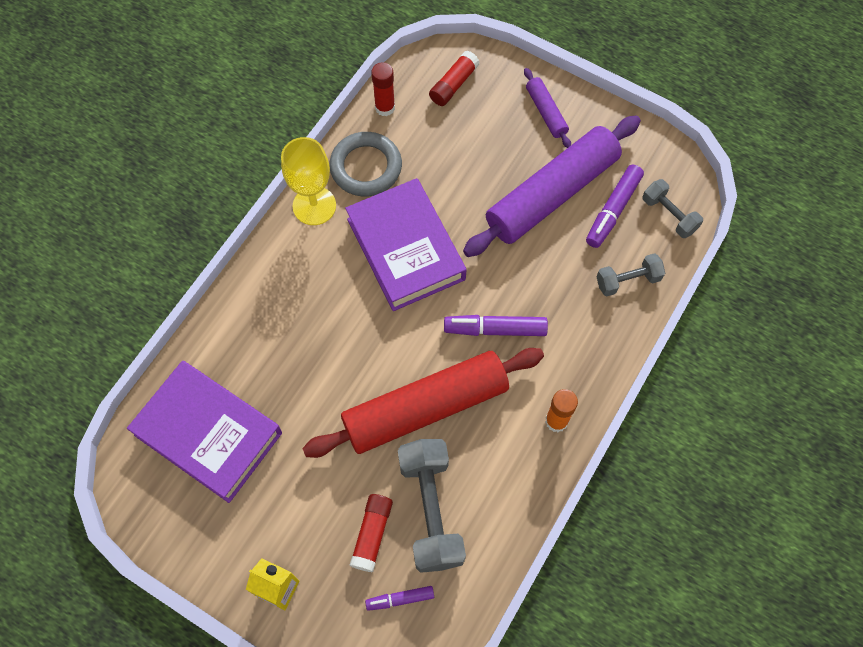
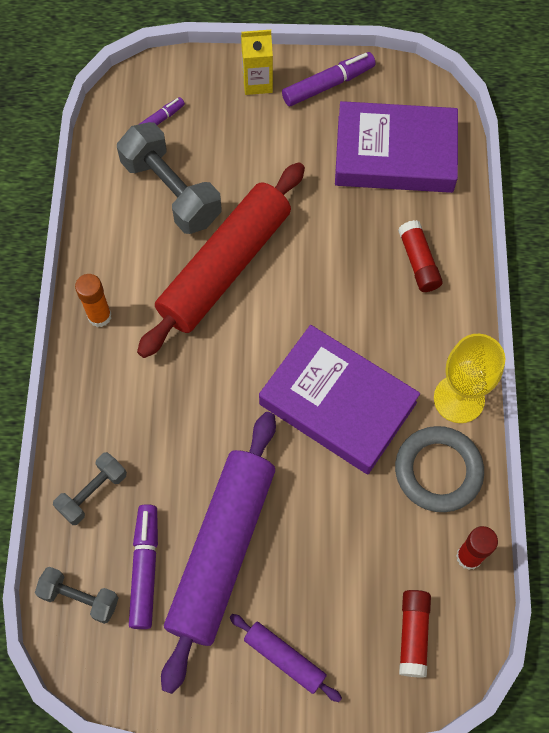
camera: 150 degrees right, 0 degrees up
red glue stick [350,494,393,572] -> red glue stick moved to [398,220,443,292]
purple marker [444,315,548,336] -> purple marker moved to [282,52,375,106]

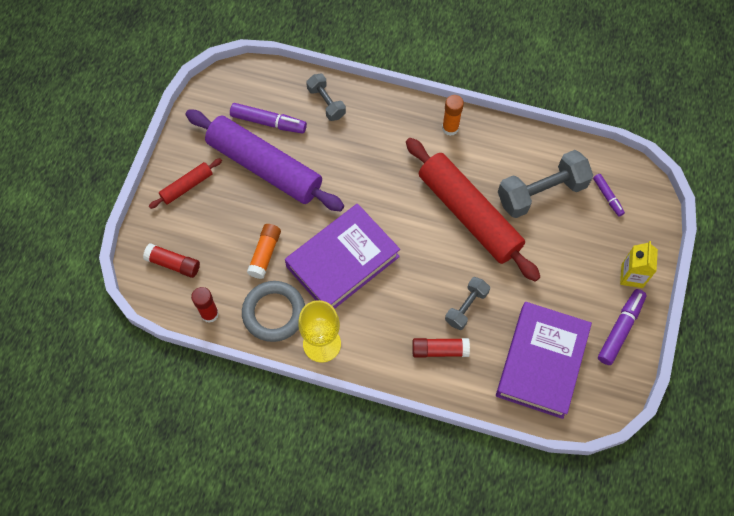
camera: 105 degrees right, 0 degrees up
grey dumbbell [35,567,119,624] -> grey dumbbell moved to [445,277,490,330]
purple rolling pin [230,614,342,702] -> red rolling pin [149,158,222,209]
purple marker [282,52,375,106] -> purple marker turned 135 degrees counterclockwise [598,289,647,365]
none -> orange glue stick [247,224,281,279]

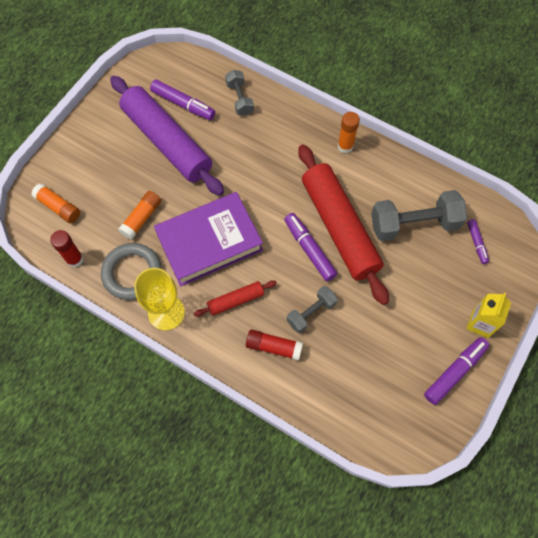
camera: 15 degrees right, 0 degrees up
red glue stick [143,243,200,278] -> orange glue stick [31,183,80,223]
red rolling pin [149,158,222,209] -> red rolling pin moved to [194,280,277,317]
purple book [496,302,592,419] -> none
none -> purple marker [284,213,338,281]

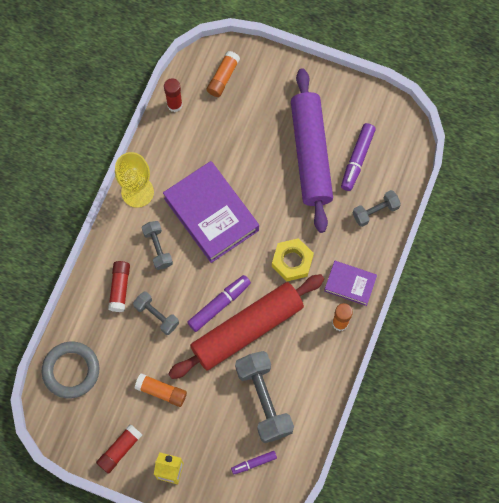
camera: 80 degrees right, 5 degrees up
grey ring [101,243,162,300] -> grey ring moved to [42,342,99,398]
purple rolling pin [110,76,224,196] -> purple rolling pin turned 45 degrees counterclockwise [291,68,333,233]
orange glue stick [118,191,161,240] -> orange glue stick moved to [135,373,187,407]
red rolling pin [194,280,277,317] -> grey dumbbell [142,221,173,270]
purple marker [424,337,489,405] -> red glue stick [96,424,142,474]
none -> yellow nut [272,238,314,281]
none -> purple book [324,261,377,306]

